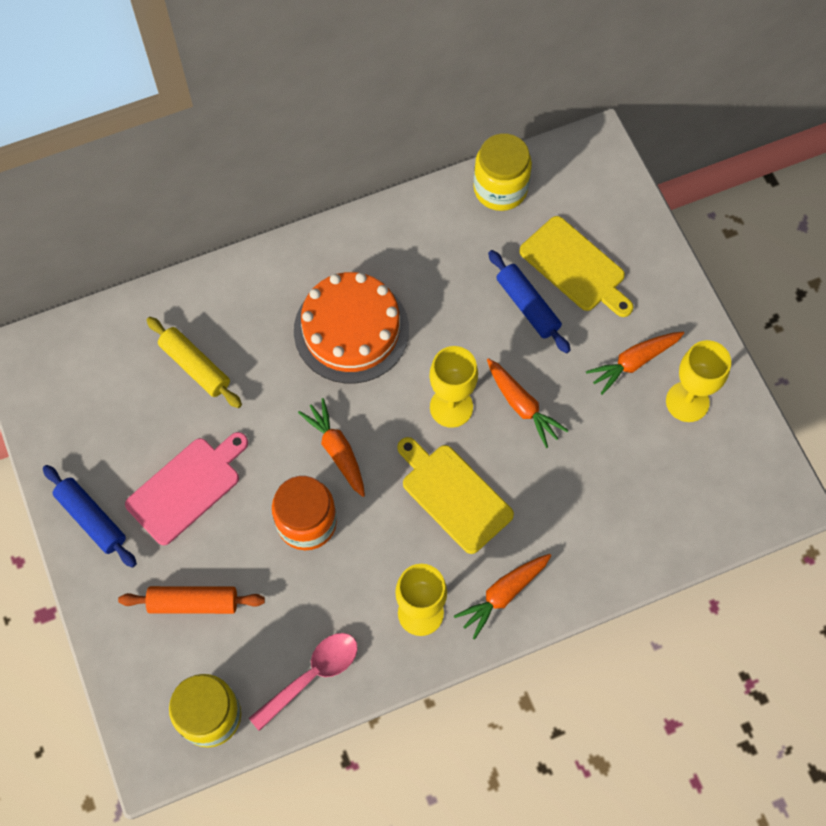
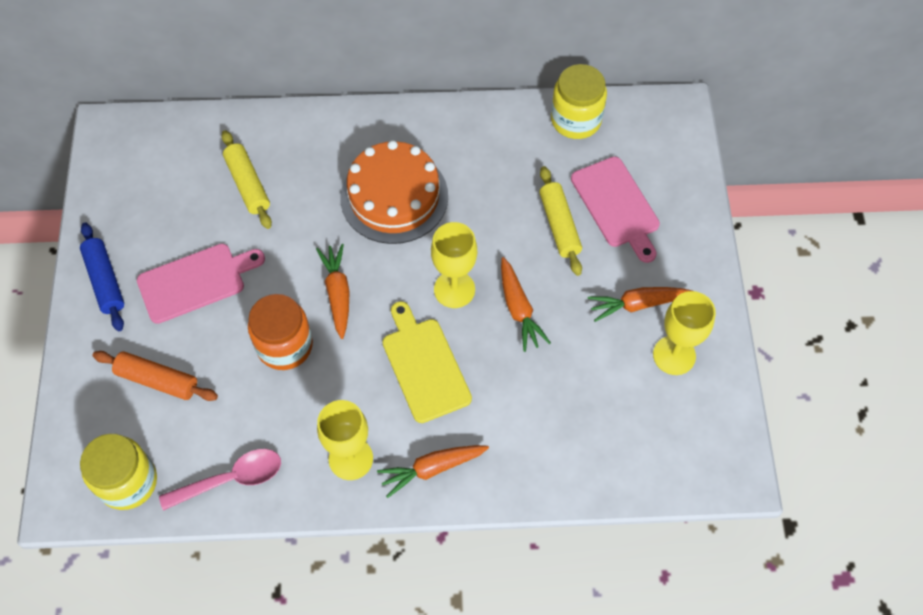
camera: 20 degrees right, 5 degrees down
blue rolling pin [488,250,571,353] -> yellow rolling pin [539,166,582,276]
yellow cutting board [519,216,633,317] -> pink cutting board [571,157,660,263]

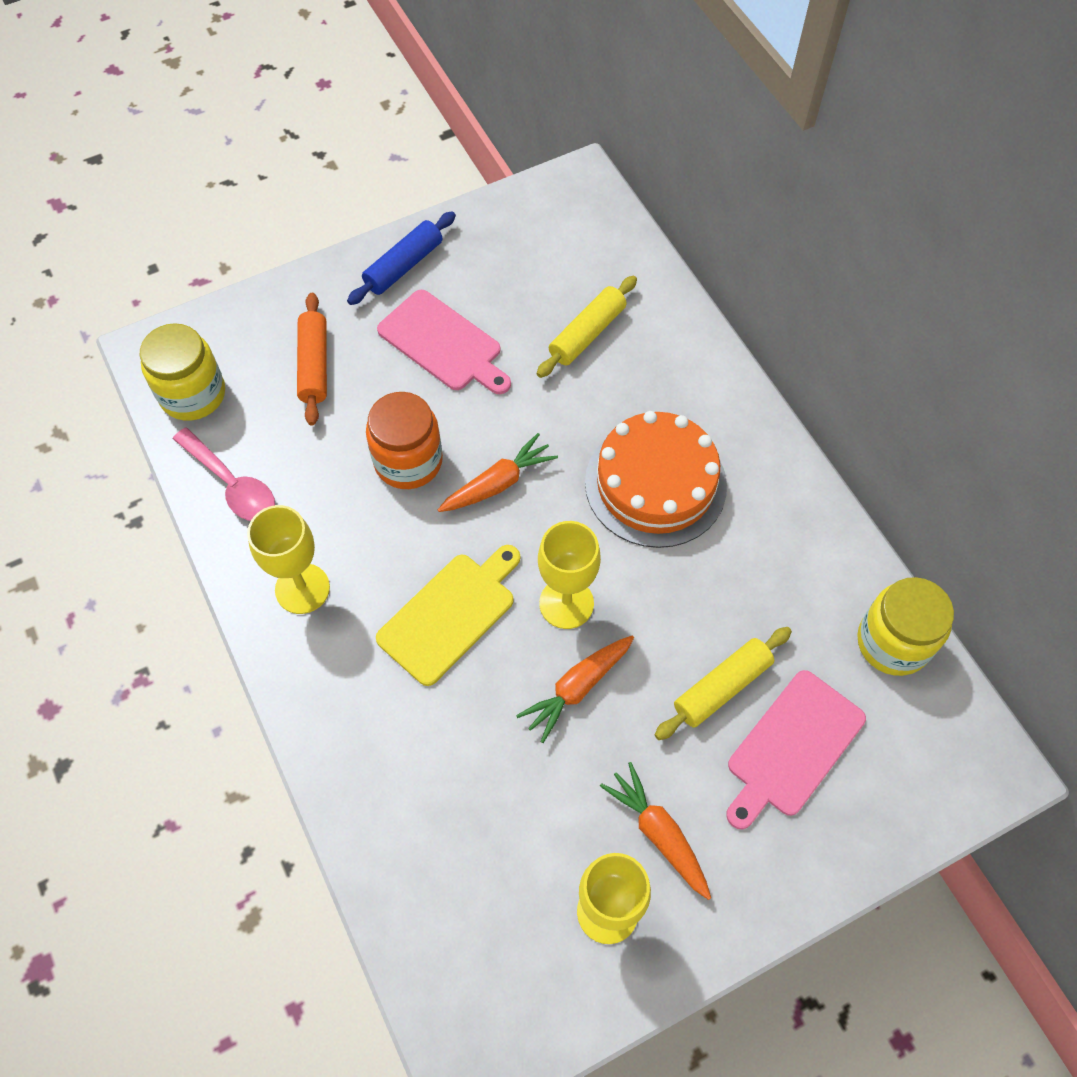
camera: 65 degrees right, 0 degrees up
orange carrot [377,445,489,498] -> none

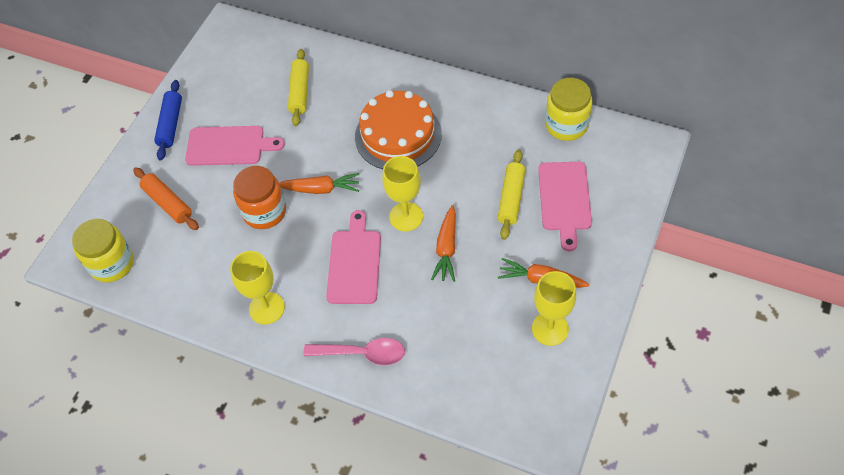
camera: 35 degrees left, 5 degrees down
pink spoon [173,428,275,521] -> pink spoon moved to [303,338,405,365]
yellow cutting board [376,545,520,686] -> pink cutting board [326,210,381,304]
orange carrot [438,433,558,512] -> orange carrot turned 75 degrees clockwise [279,173,360,194]

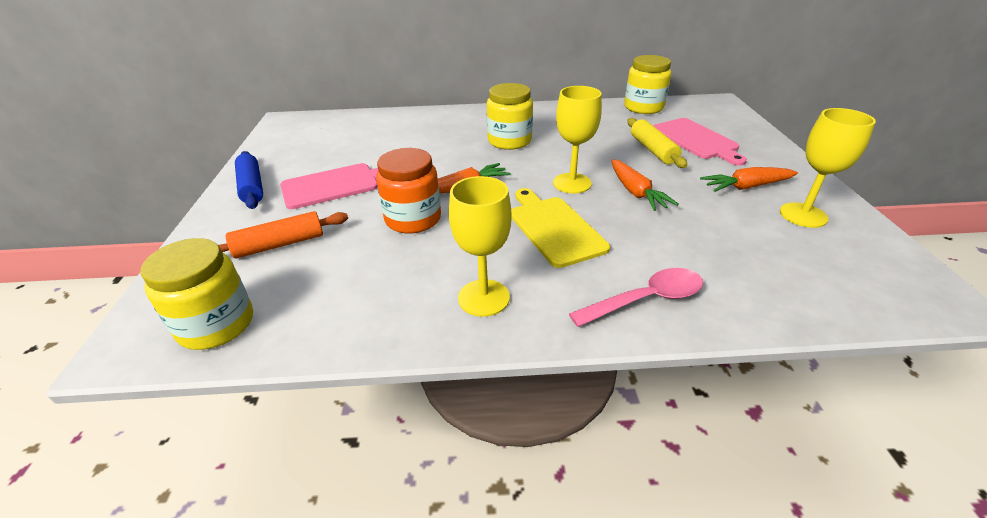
camera: 30 degrees left, 20 degrees down
orange rolling pin [133,167,199,230] -> orange rolling pin turned 45 degrees counterclockwise [218,211,348,258]
yellow rolling pin [288,49,309,126] -> none
pink cutting board [326,210,381,304] -> yellow cutting board [511,188,610,268]
orange cake [355,90,442,169] -> yellow jar [487,83,533,150]

